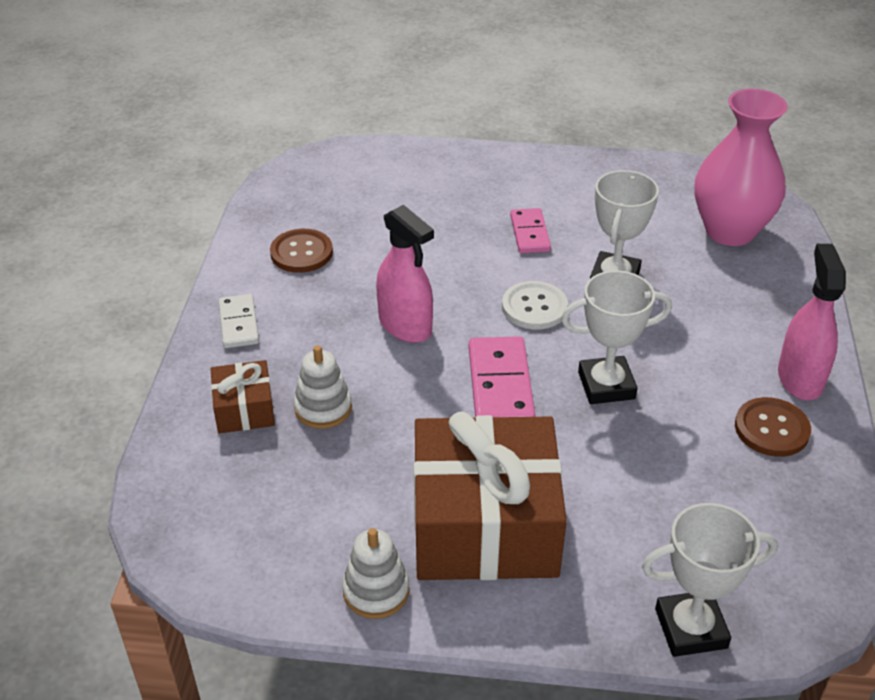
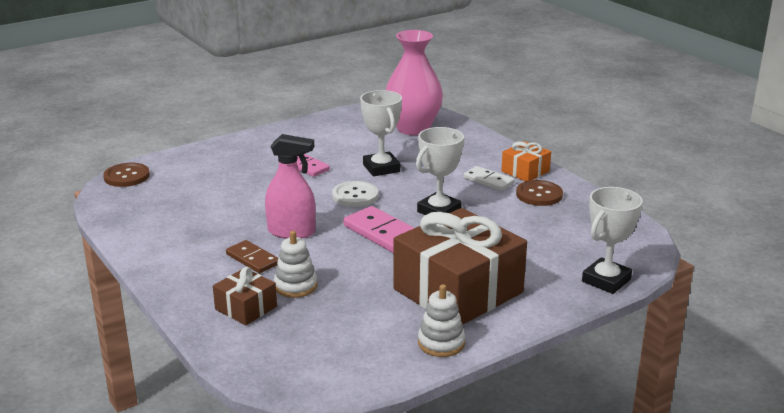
camera: 40 degrees left, 15 degrees down
white domino [219,294,259,348] -> white domino moved to [464,166,515,191]
brown button [270,229,333,273] -> brown button moved to [103,163,150,187]
pink spray bottle [778,244,846,400] -> orange gift [501,141,551,181]
none -> brown domino [226,240,279,273]

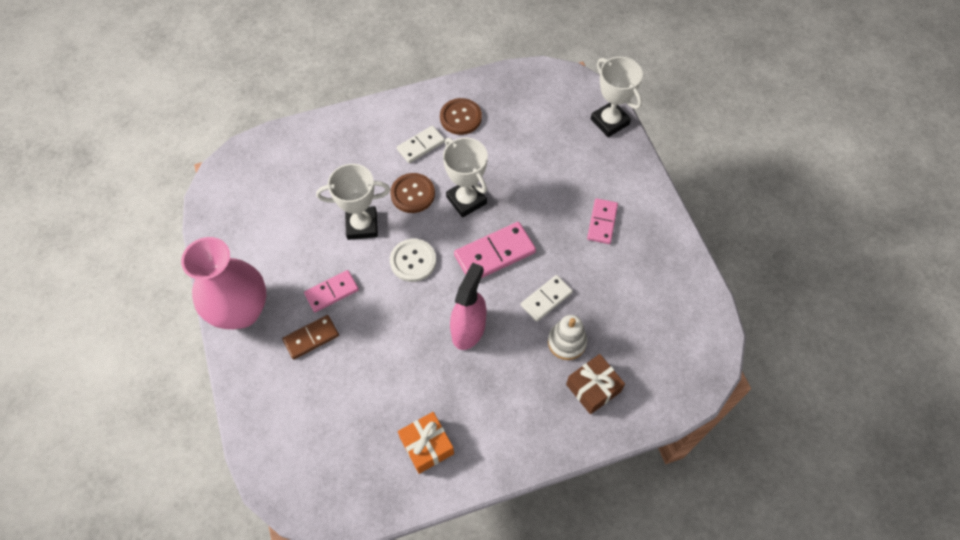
camera: 75 degrees left, 35 degrees up
brown button [103,163,150,187] -> brown button moved to [390,173,435,213]
brown domino [226,240,279,273] -> brown domino moved to [282,315,339,359]
pink vase [386,30,443,135] -> pink vase moved to [181,237,267,329]
brown gift [394,208,527,324] -> pink domino [587,198,618,244]
white stacking toy [418,284,465,357] -> none
orange gift [501,141,551,181] -> orange gift moved to [398,412,454,474]
none -> white domino [521,275,573,322]

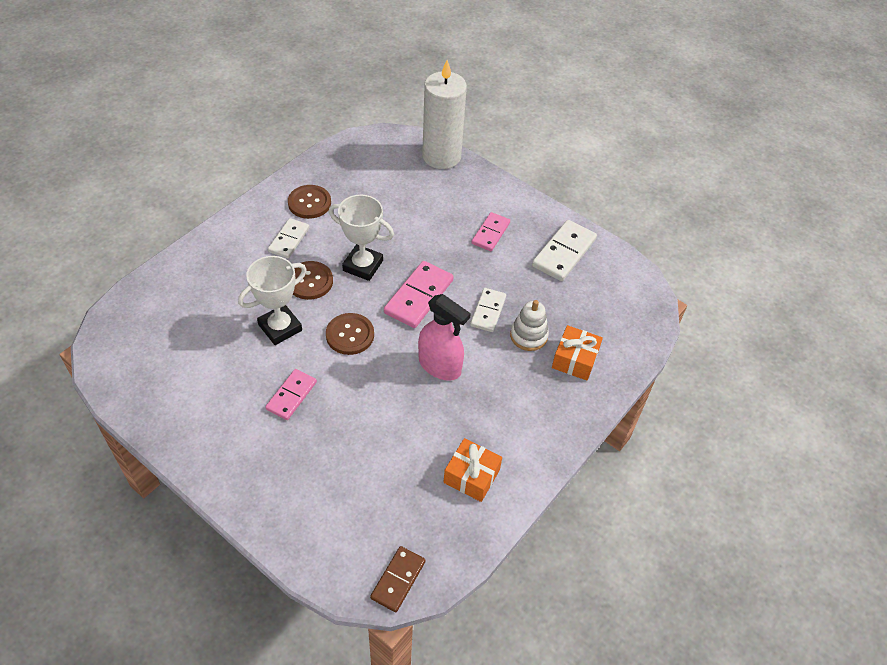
camera: 35 degrees left, 10 degrees down
pink vase [181,237,267,329] -> none
brown domino [282,315,339,359] -> brown domino moved to [370,546,426,612]
white button [390,239,436,282] -> brown button [326,313,374,355]
pink spray bottle [450,262,486,350] -> pink spray bottle turned 135 degrees clockwise [418,294,471,381]
brown gift [566,354,625,414] -> orange gift [552,325,603,380]
pink domino [587,198,618,244] -> pink domino turned 45 degrees clockwise [472,212,510,251]
white trophy [591,57,643,137] -> white candle [422,60,467,169]
none -> white domino [532,220,597,281]

